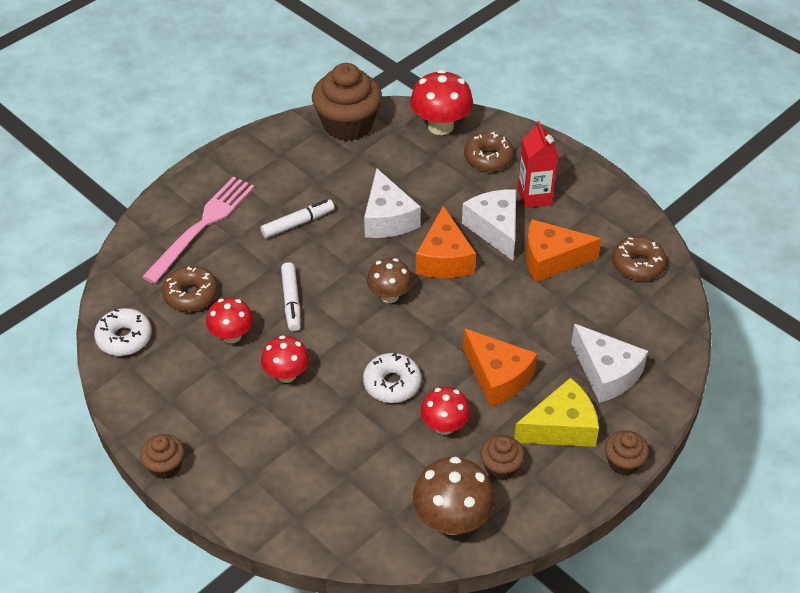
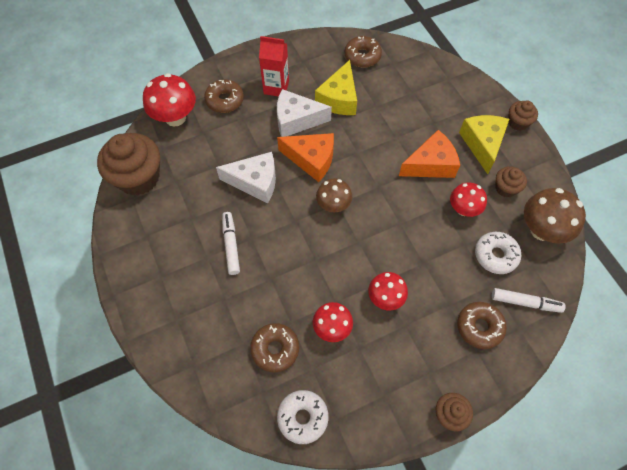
camera: 70 degrees left, 15 degrees up
pink fork [142,177,255,284] -> none
white marker [281,262,301,331] -> white marker moved to [492,288,566,313]
white donut [363,352,421,403] -> white donut moved to [475,232,521,274]
orange cheese [526,219,601,282] -> yellow cheese [315,60,357,115]
white cheese [571,324,648,403] -> none
none -> brown donut [457,302,507,349]

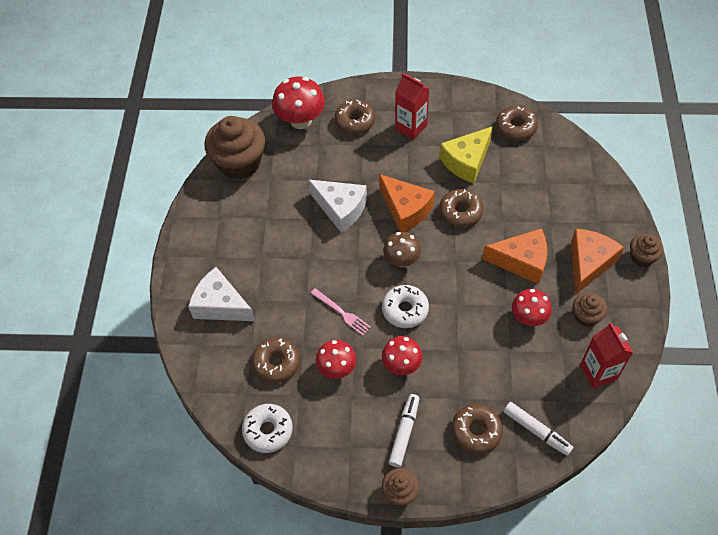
camera: 30 degrees right, 5 degrees down
white marker [222,212,240,275] -> white marker moved to [389,394,420,467]
white cheese [277,89,332,137] -> white cheese moved to [188,267,255,321]
yellow cheese [459,115,509,174] -> orange cheese [571,229,624,294]
white donut [475,232,521,274] -> white donut moved to [382,285,429,328]
brown mushroom [524,188,586,244] -> red carton [580,323,633,388]
none -> pink fork [311,288,371,335]
none -> brown donut [439,189,484,228]

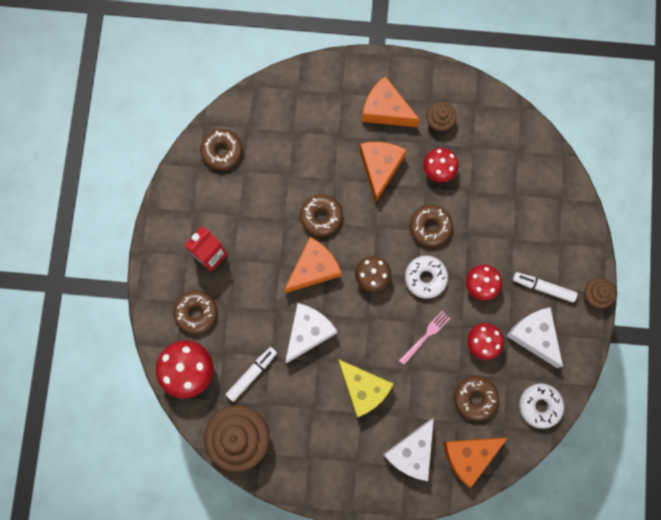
camera: 90 degrees left, 20 degrees up
yellow cheese [439,126,493,183] -> yellow cheese moved to [338,359,394,417]
brown donut [452,404,503,454] -> brown donut moved to [410,205,453,247]
white marker [504,402,573,456] -> white marker moved to [226,347,277,402]
red carton [580,323,633,388] -> none
brown cupcake [630,234,664,267] -> none
none -> orange cheese [443,438,507,488]
none -> white cheese [507,307,563,368]

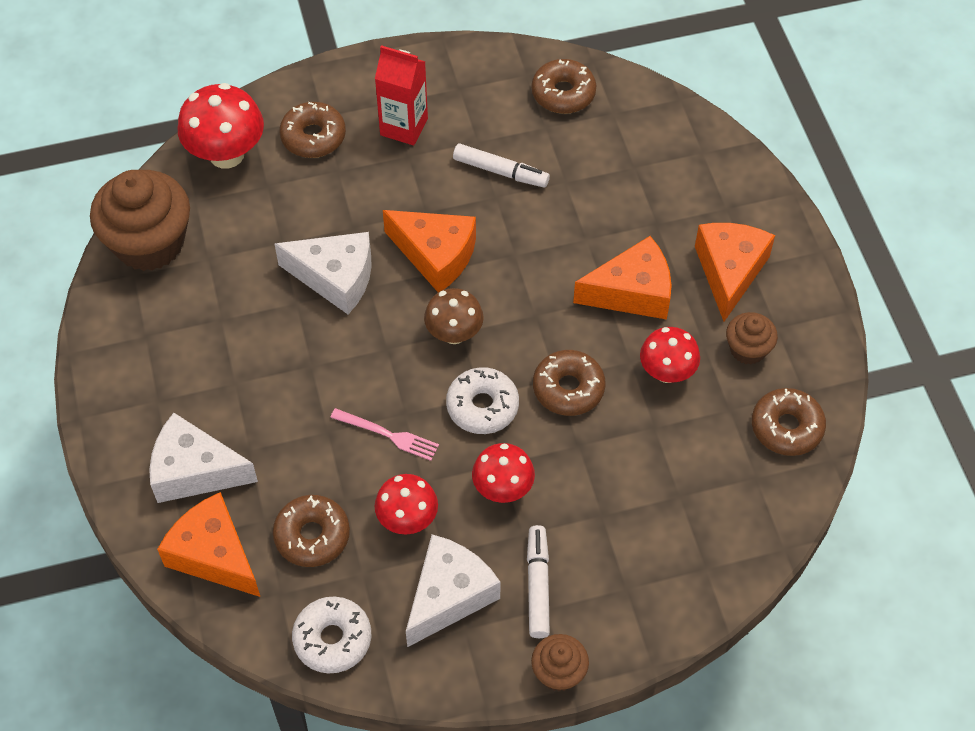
camera: 70 degrees right, 20 degrees down
white marker [226,347,277,402] -> white marker moved to [453,143,550,188]
brown donut [300,194,342,236] -> brown donut moved to [752,388,826,456]
yellow cheese [338,359,394,417] -> none

